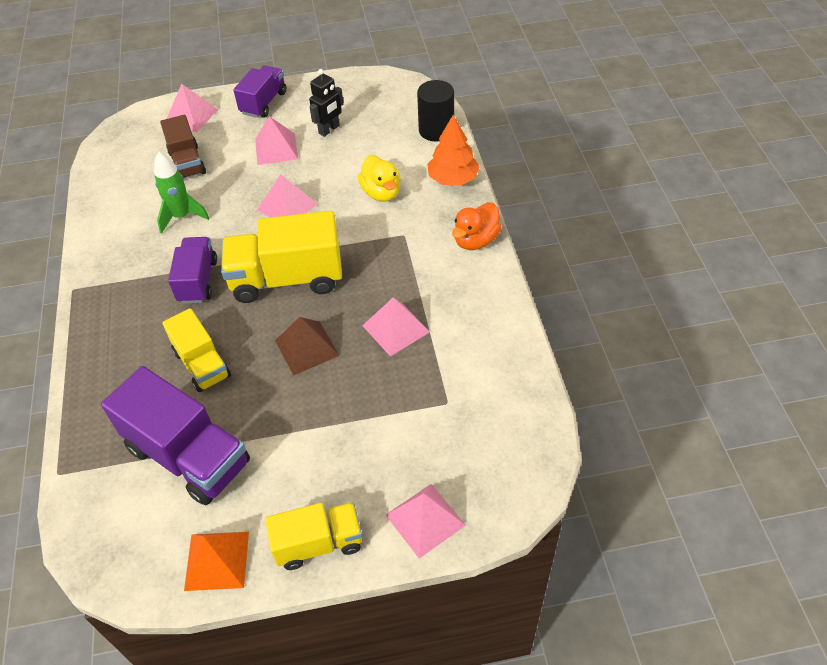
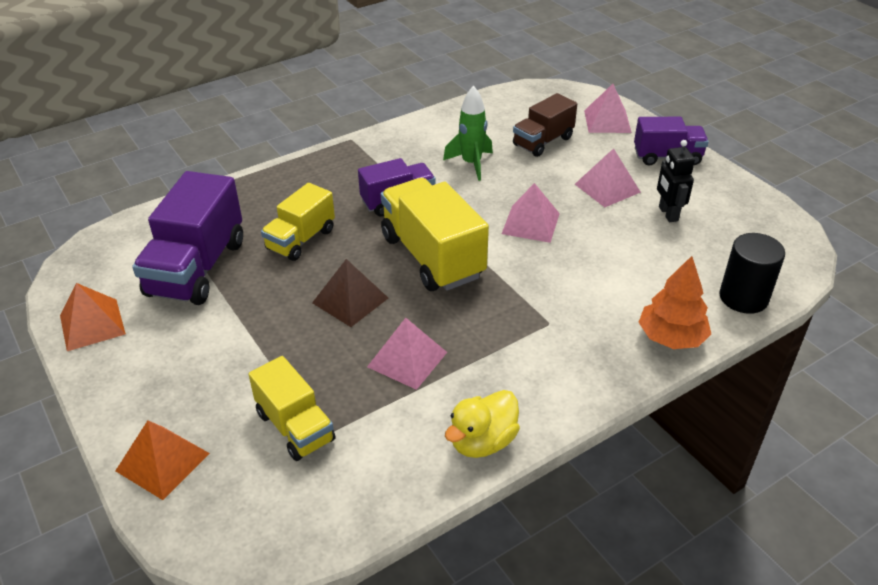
camera: 65 degrees right, 10 degrees down
yellow truck [265,502,362,570] -> yellow truck moved to [249,356,335,461]
black robot [309,69,344,137] -> black robot turned 60 degrees clockwise [657,140,695,222]
yellow duck [358,155,401,202] -> yellow duck moved to [445,390,520,458]
pink pyramid [386,484,466,559] -> orange pyramid [115,420,210,500]
orange duck [452,202,502,250] -> none

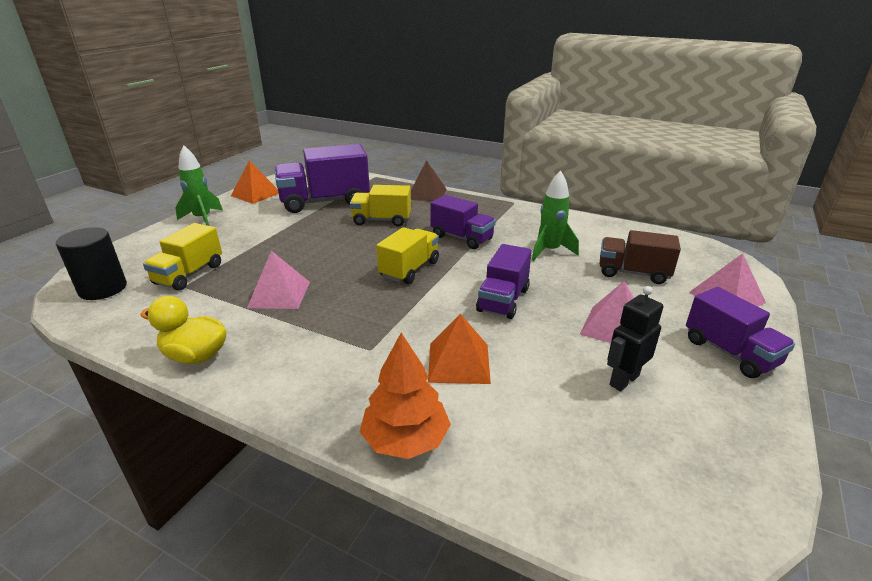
camera: 60 degrees right, 10 degrees down
orange pyramid [115,420,210,500] -> orange pyramid moved to [428,314,491,384]
brown pyramid [312,259,388,327] -> brown pyramid moved to [411,160,446,201]
yellow truck [381,178,489,291] -> yellow truck [376,227,439,284], size x0.61
pink pyramid [502,183,560,243] -> purple truck [476,244,532,319]
black cylinder [719,233,785,314] -> black cylinder moved to [56,227,127,300]
none -> green rocket [175,146,223,226]

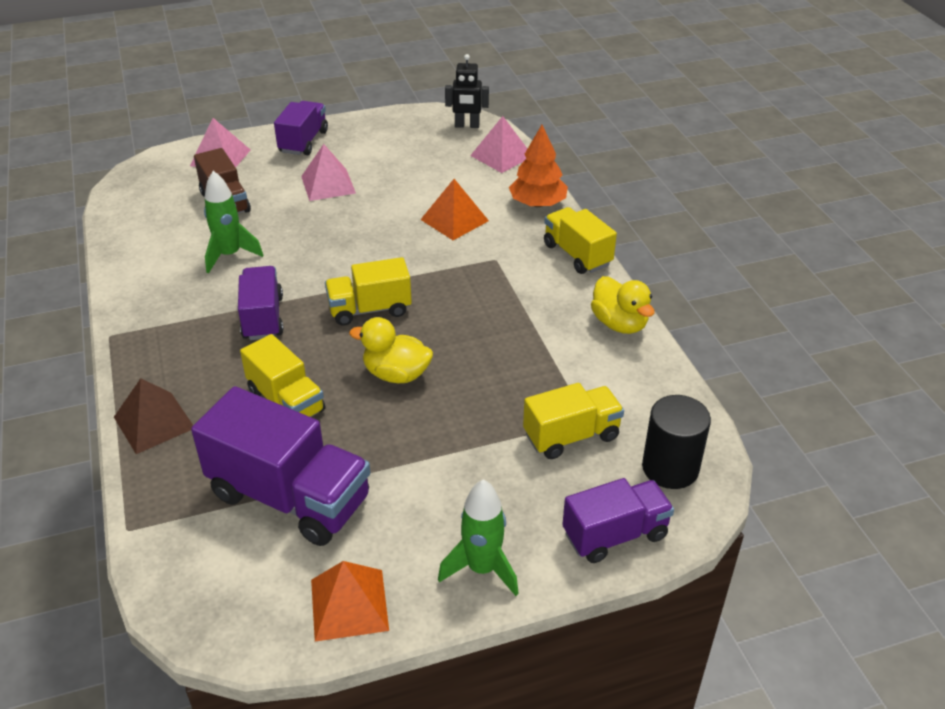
camera: 135 degrees left, 10 degrees up
pink pyramid [247,251,310,309] -> pink pyramid moved to [470,116,527,173]
purple truck [476,244,532,319] -> purple truck moved to [562,478,674,563]
black robot [607,286,663,391] -> black robot moved to [445,54,489,128]
none -> yellow duck [349,317,433,383]
none -> yellow truck [544,207,617,274]

